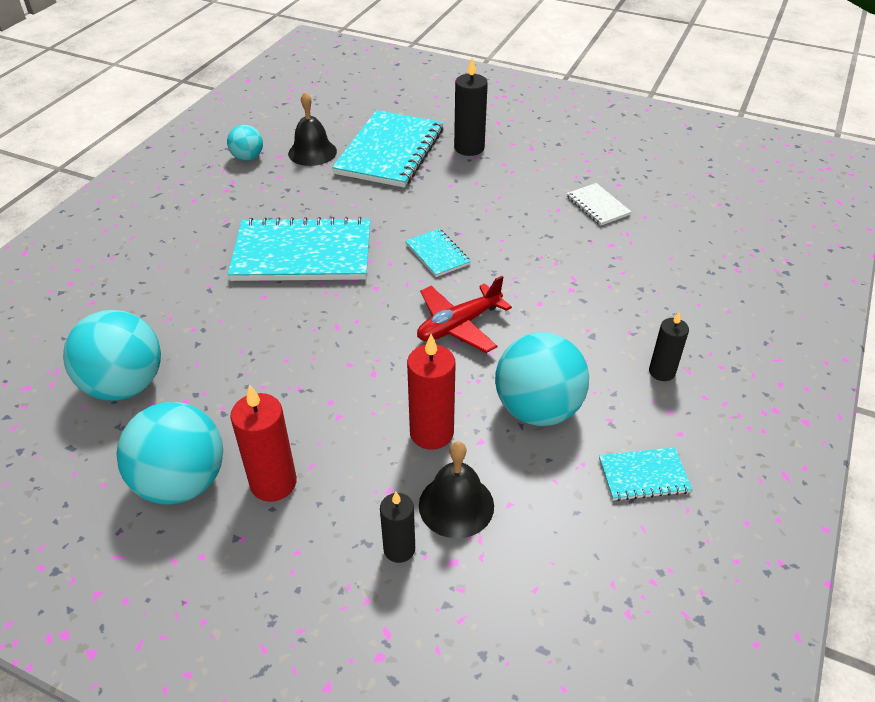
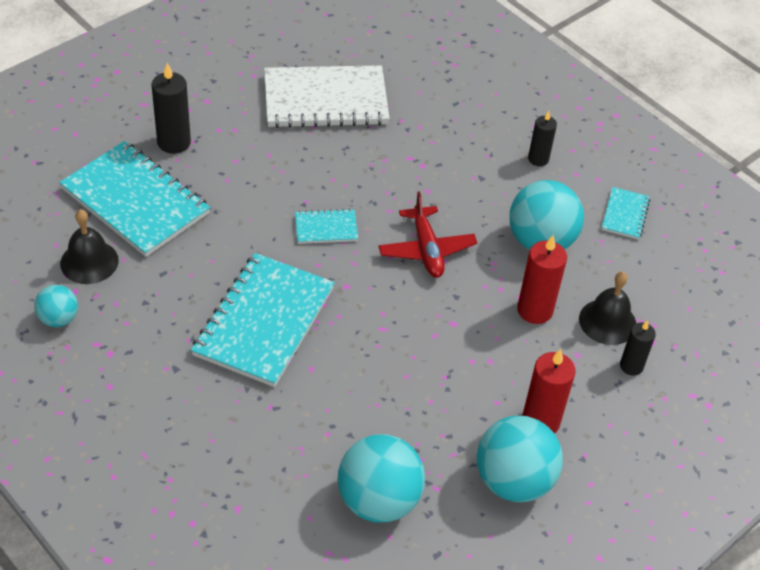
camera: 70 degrees left, 5 degrees up
white notebook [567,183,632,226] -> white notebook [264,65,390,128], size x2.16

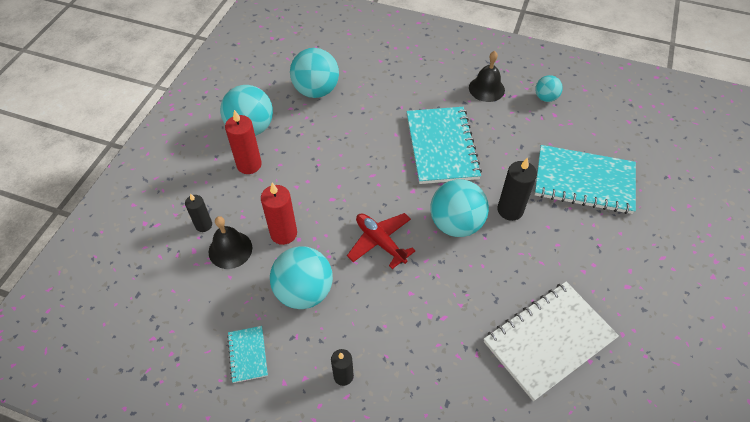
camera: 155 degrees right, 5 degrees up
black bell [60,209,119,284] -> black bell moved to [469,51,505,102]
black candle [152,63,191,154] -> black candle moved to [497,157,537,221]
turquoise notebook [295,209,358,244] -> turquoise ball [430,179,489,237]

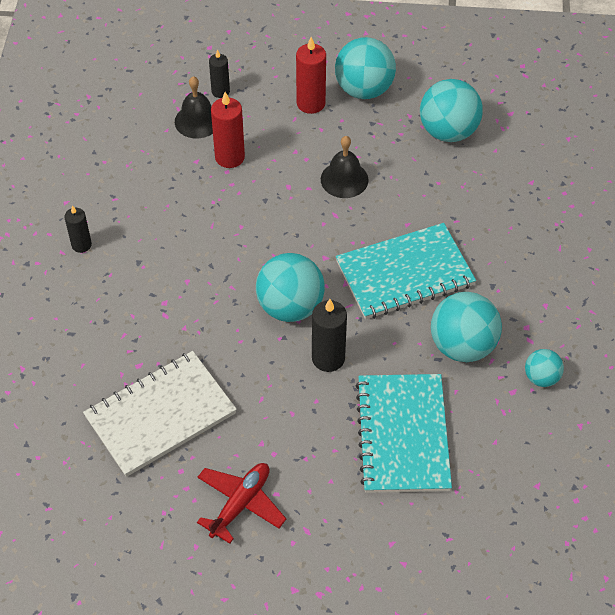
camera: 75 degrees right, 0 degrees up
turquoise notebook [227,326,268,383] -> none
turquoise ball [270,246,333,309] -> turquoise ball moved to [431,292,502,362]
red plane [347,213,416,269] -> red plane moved to [197,463,286,544]
black bell [469,51,505,102] -> black bell moved to [321,136,369,198]
white notebook [484,282,619,401] -> white notebook turned 75 degrees counterclockwise [83,351,237,477]

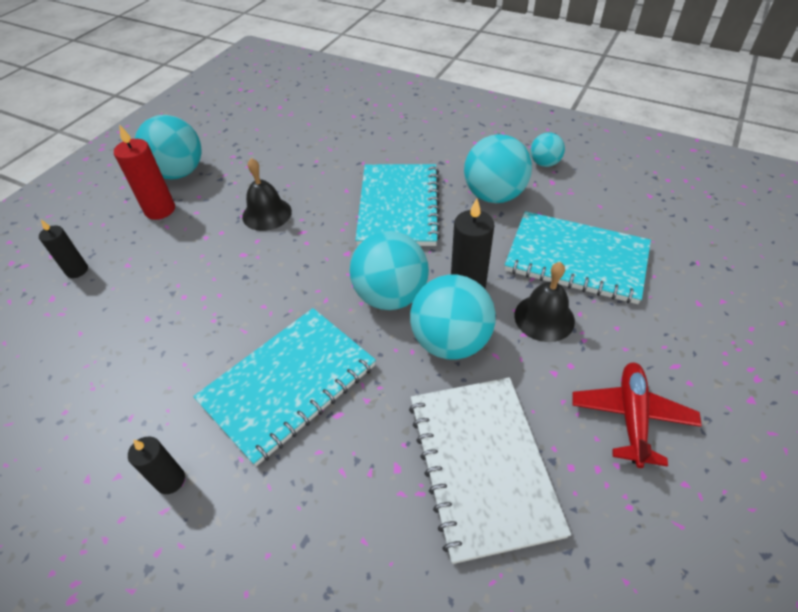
camera: 65 degrees left, 5 degrees down
black bell [175,76,213,138] -> black bell moved to [514,262,575,342]
red plane [197,463,286,544] -> red plane turned 45 degrees clockwise [572,362,702,468]
red candle [211,92,245,168] -> none
turquoise ball [420,79,483,142] -> turquoise ball moved to [410,275,496,360]
none -> turquoise notebook [193,308,376,466]

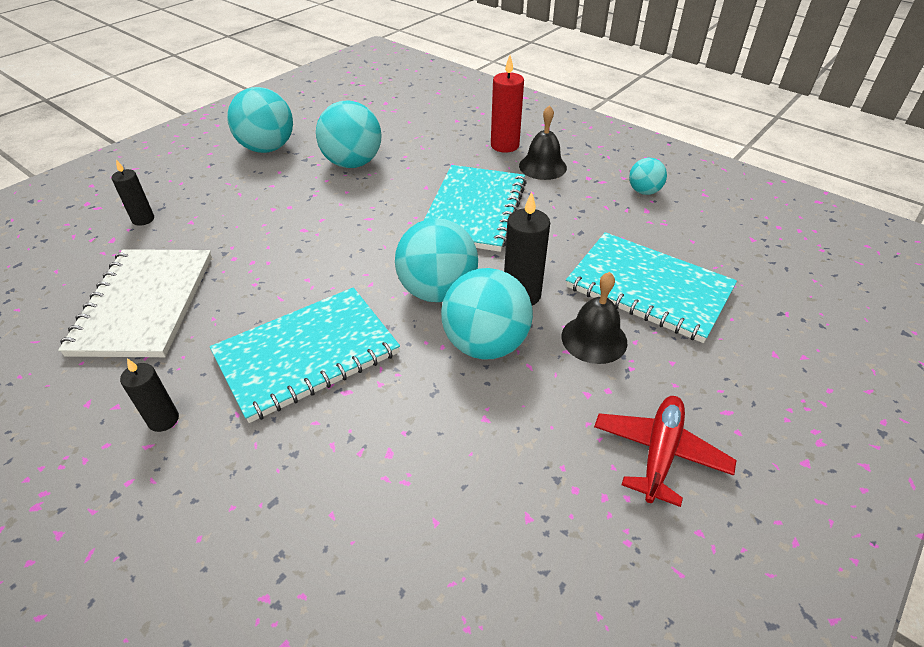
camera: 10 degrees right, 5 degrees down
red candle [114,125,175,220] -> red candle moved to [491,55,524,153]
black bell [242,158,292,231] -> black bell moved to [519,105,567,180]
white notebook [409,377,571,564] -> white notebook moved to [58,249,212,357]
turquoise ball [464,134,532,203] -> turquoise ball moved to [316,100,381,168]

